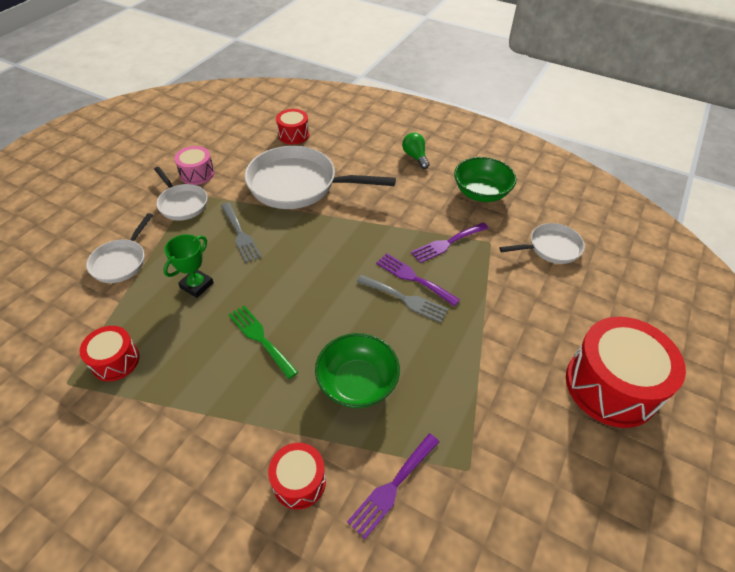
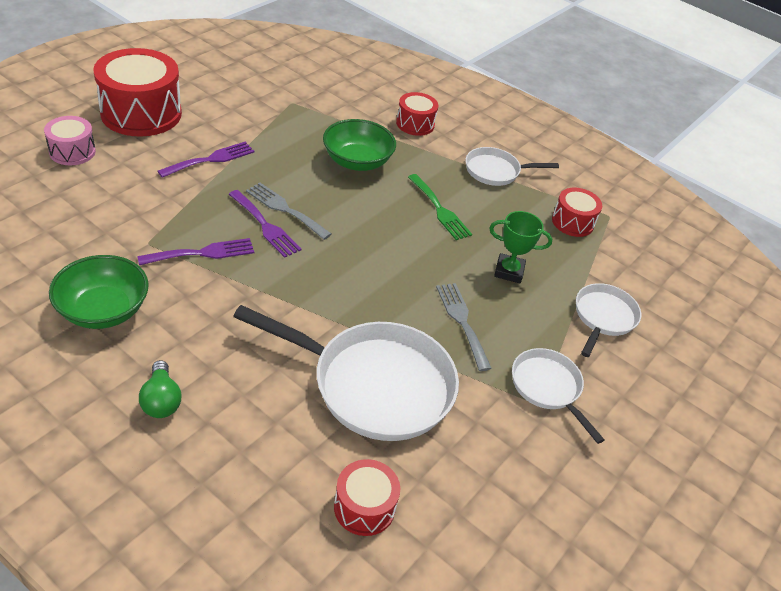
camera: 175 degrees left, 5 degrees down
green trophy [163,234,214,298] -> green trophy turned 60 degrees clockwise [489,211,552,283]
pink drum [174,146,215,185] -> pink drum moved to [44,116,96,165]
purple fork [347,433,440,539] -> purple fork moved to [157,142,255,178]
white pan [499,223,585,264] -> white pan moved to [465,147,559,186]

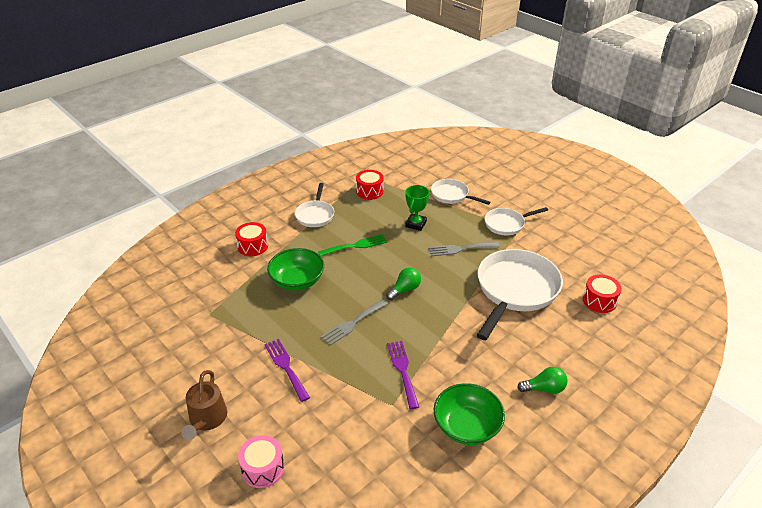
camera: 75 degrees left, 5 degrees down
red drum [93,48,182,137] -> brown watering can [181,370,227,440]
purple fork [229,190,302,258] -> none
none -> green light bulb [386,267,421,300]

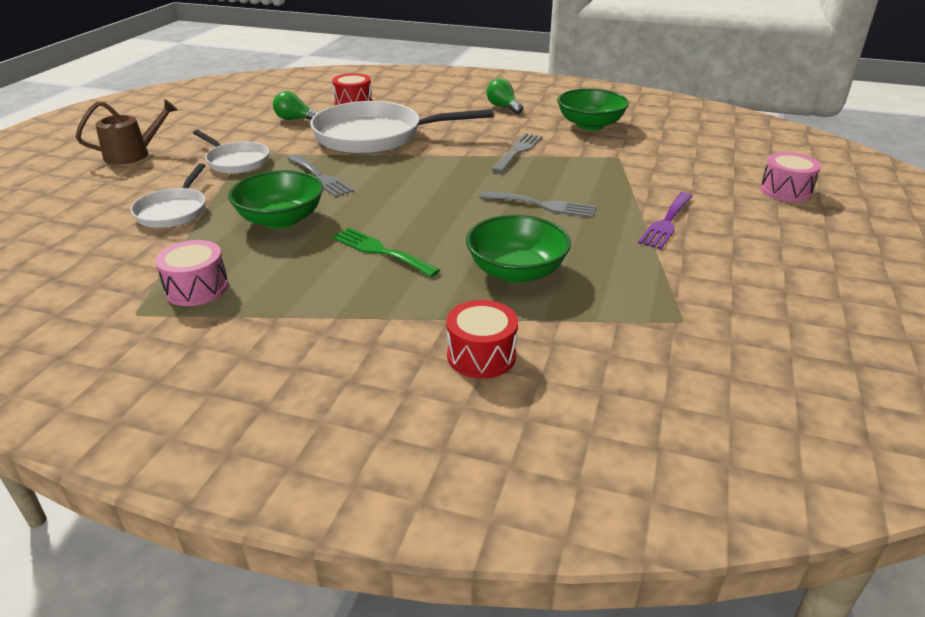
camera: 120 degrees left, 5 degrees down
brown watering can [181,370,227,440] -> brown watering can moved to [76,99,178,165]
white pan [295,183,334,227] -> none
red drum [356,170,384,200] -> pink drum [155,240,228,306]
green light bulb [386,267,421,300] -> green light bulb moved to [273,91,319,120]
purple fork [387,341,419,409] -> none
green trophy [405,185,429,231] -> green bowl [228,170,323,229]
none -> grey fork [491,133,542,173]

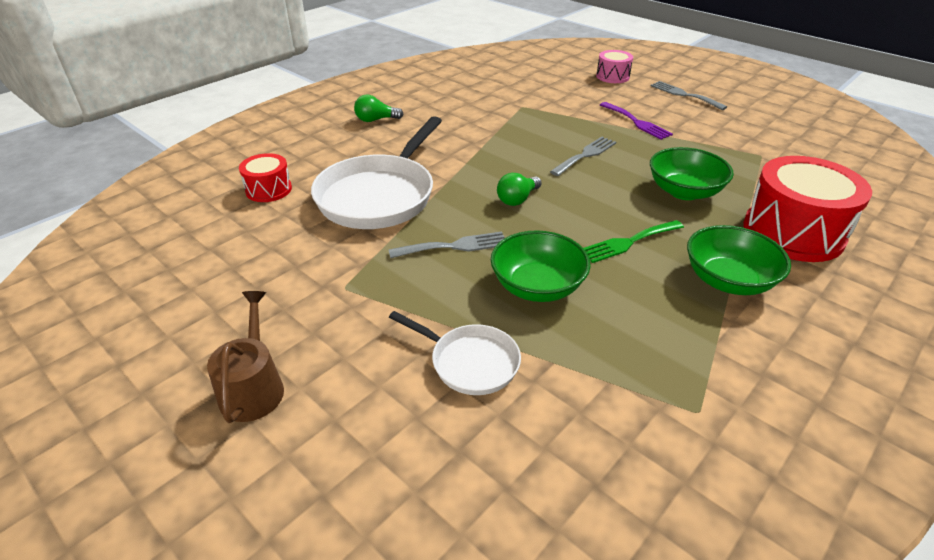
camera: 65 degrees left, 5 degrees up
pink drum [155,240,228,306] -> none
white pan [193,130,269,174] -> none
green light bulb [273,91,319,120] -> green light bulb moved to [497,173,542,206]
red drum [446,300,518,379] -> red drum [743,156,872,262], size x1.91
grey fork [491,133,542,173] -> grey fork moved to [651,81,727,110]
green bowl [557,88,629,130] -> green bowl moved to [687,225,791,295]

